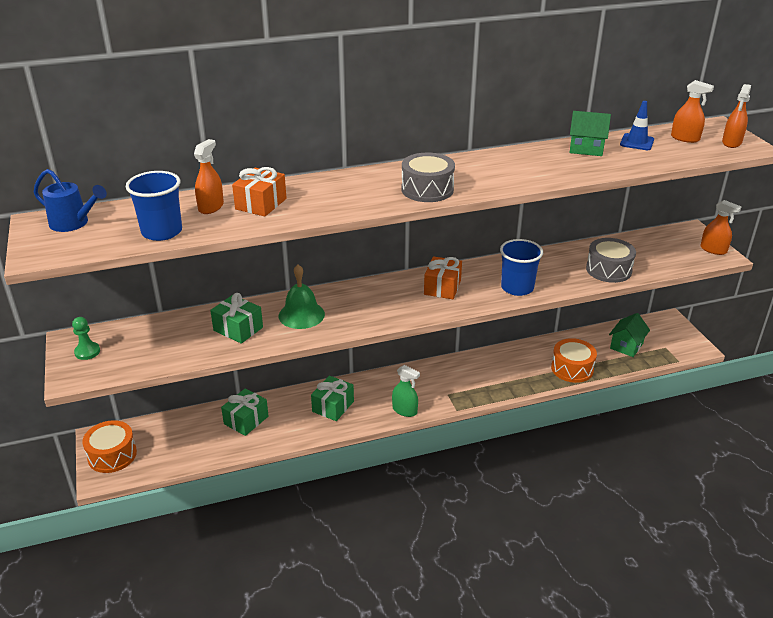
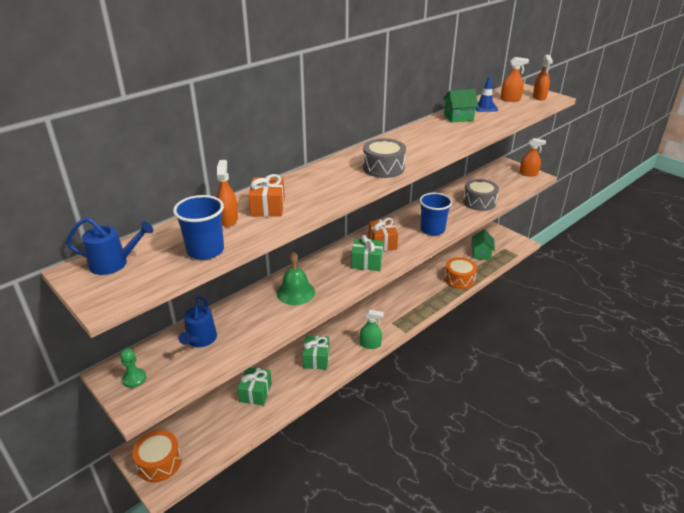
camera: 25 degrees left, 0 degrees up
green gift [210,293,263,344] -> green gift moved to [351,235,384,271]
none -> blue watering can [179,296,217,347]

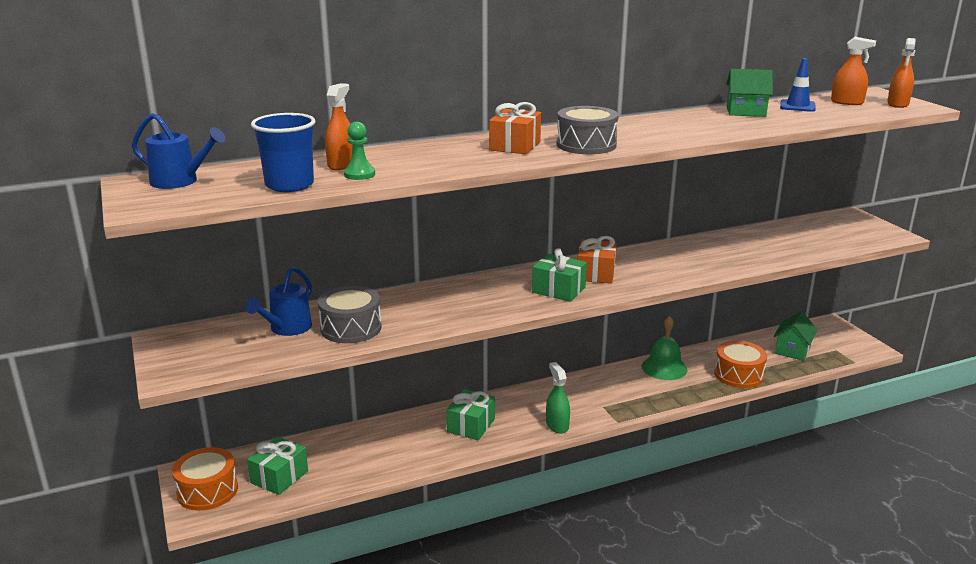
camera: 20 degrees right, 10 degrees down
green pawn [120,348,146,388] -> green pawn moved to [344,122,375,180]
green gift [238,367,272,406] -> green gift moved to [247,436,308,495]
orange gift [248,174,285,217] -> orange gift moved to [489,102,541,154]
green bell [277,251,315,305] -> green bell moved to [641,316,687,380]
green spray bottle [360,310,384,349] -> green spray bottle turned 135 degrees counterclockwise [546,362,570,434]
blue cup [419,193,452,236] -> none
grey drum [463,179,499,211] -> grey drum moved to [318,286,381,343]
orange spray bottle [520,138,546,176] -> none

